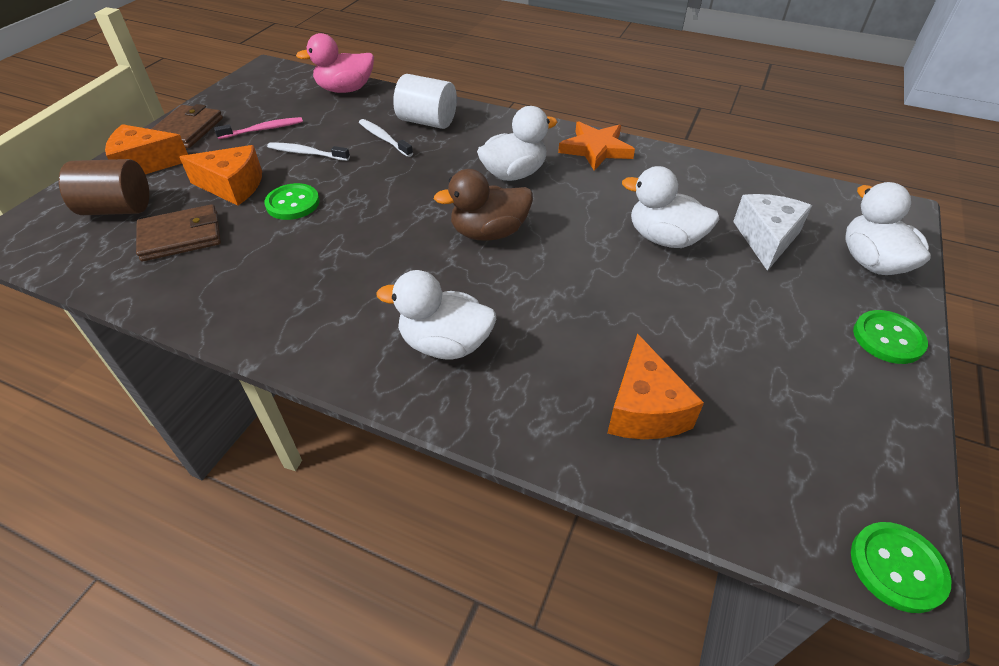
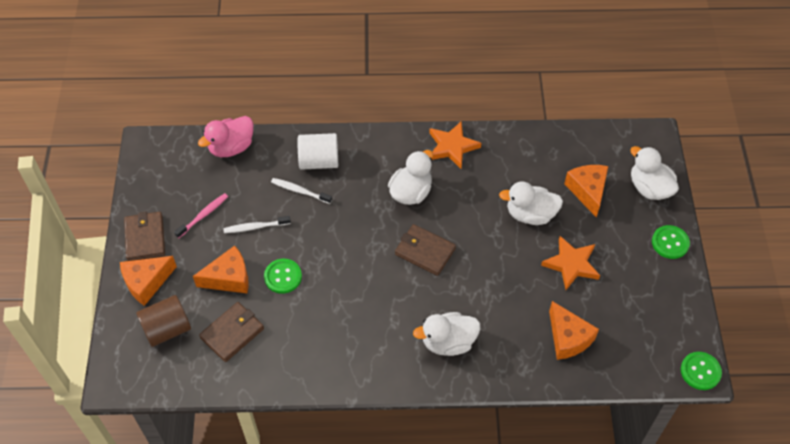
camera: 25 degrees left, 10 degrees up
brown duck [434,169,533,241] -> brown wallet [395,224,456,276]
white cheese [733,194,812,271] -> orange cheese [564,165,608,218]
none -> orange star [541,236,600,290]

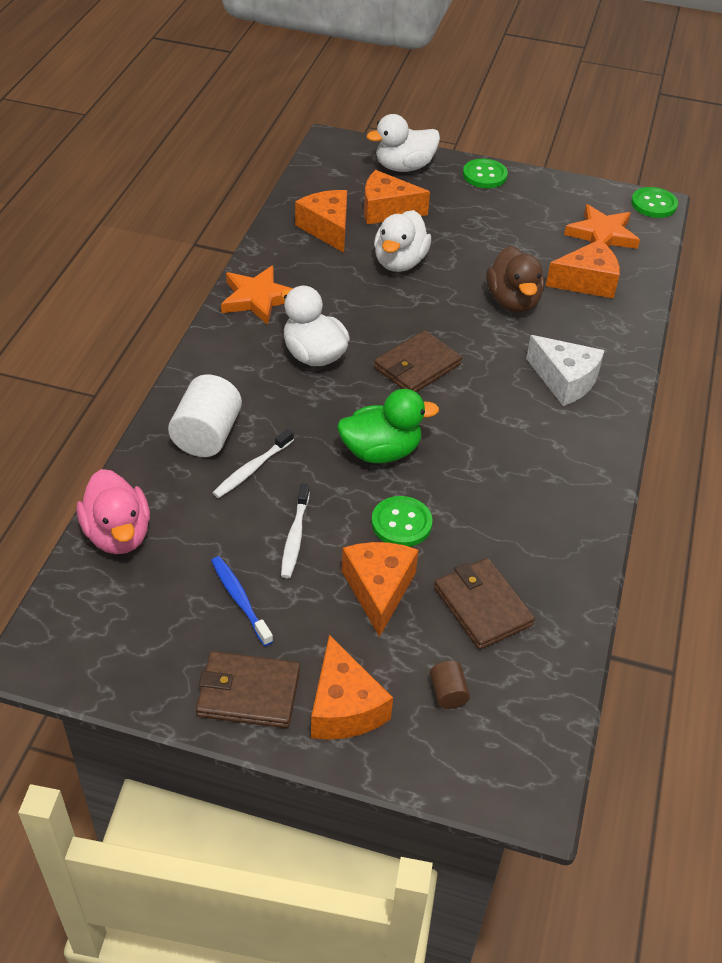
camera: 75 degrees left, 10 degrees down
brown cylinder [136,295,191,347] -> brown cylinder [430,661,470,709], size x0.49
pink toothbrush [174,193,228,238] -> blue toothbrush [211,556,273,646]
white duck [413,312,480,356] -> white cheese [526,335,605,406]
orange star [541,236,600,290] -> orange star moved to [564,204,640,249]
none -> orange cheese [295,190,347,253]
none -> green duck [337,389,439,463]
none -> brown duck [486,246,544,313]

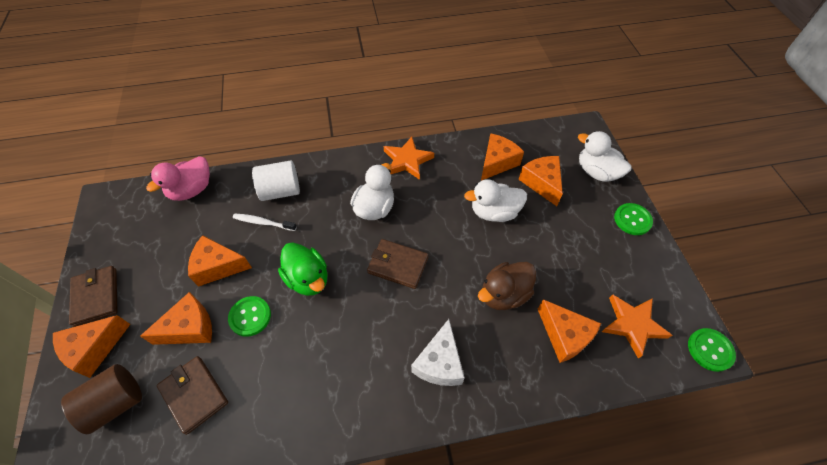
camera: 65 degrees right, 10 degrees up
blue toothbrush [211,556,273,646] -> none
white toothbrush [281,483,310,578] -> orange cheese [188,235,252,287]
brown cylinder [430,661,470,709] -> brown cylinder [61,364,142,434], size x2.05
brown wallet [434,558,535,650] -> brown wallet turned 75 degrees counterclockwise [157,356,228,435]

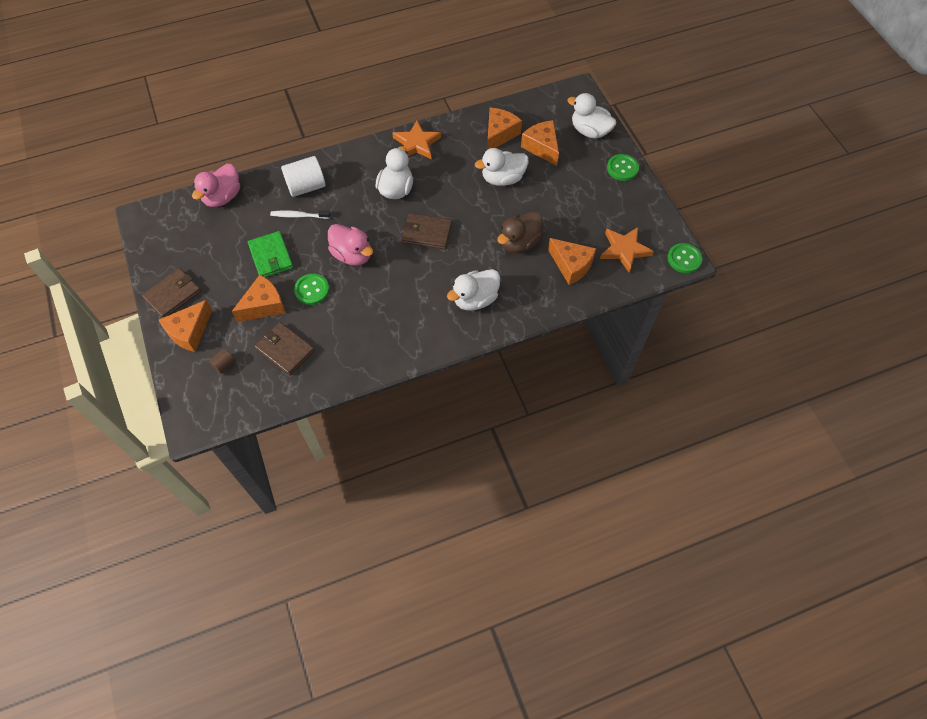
camera: 10 degrees left, 5 degrees up
brown cylinder [61,364,142,434] -> brown cylinder [209,349,235,374], size x0.49
brown wallet [69,266,118,327] -> brown wallet turned 75 degrees clockwise [142,268,201,318]
orange cheese [188,235,252,287] -> green wallet [248,231,293,277]
green duck [278,243,328,296] -> pink duck [328,224,373,266]
white cheese [411,319,465,386] -> white duck [447,269,500,310]

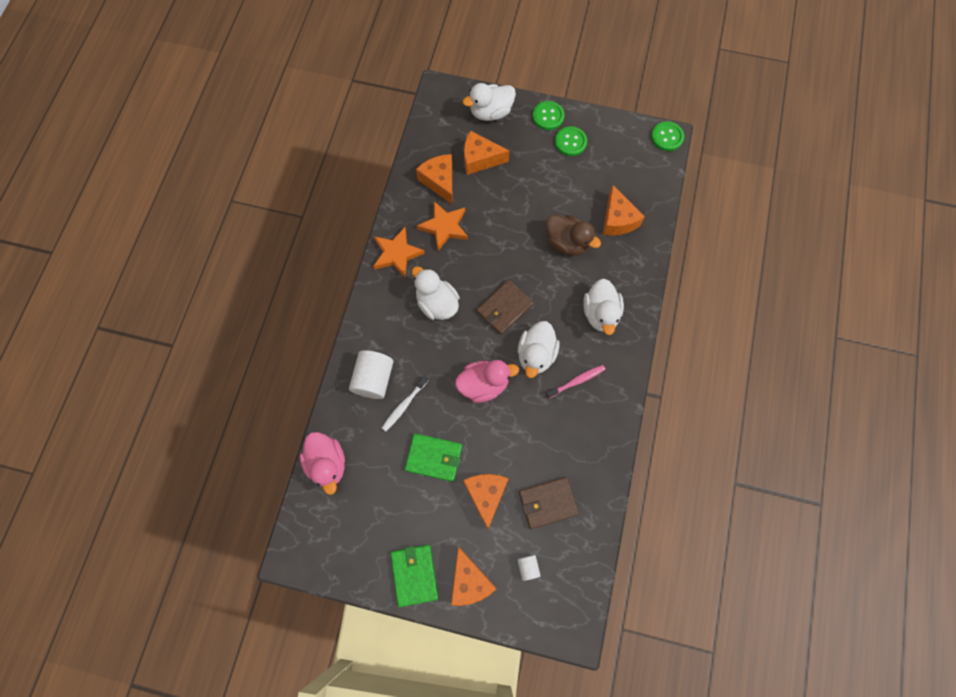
camera: 55 degrees left, 10 degrees up
brown wallet [142,268,201,318] -> green wallet [391,545,438,607]
brown cylinder [209,349,235,374] -> white cylinder [517,555,541,581]
green button [294,274,329,305] -> green button moved to [555,126,587,156]
white duck [475,148,529,186] -> white duck moved to [518,321,560,378]
brown duck [497,211,543,253] -> brown duck turned 45 degrees counterclockwise [546,215,601,256]
orange cheese [548,238,596,285] -> orange cheese turned 90 degrees clockwise [603,185,645,236]
orange star [600,227,654,273] -> orange star moved to [417,201,468,251]
none -> pink toothbrush [545,365,605,399]

